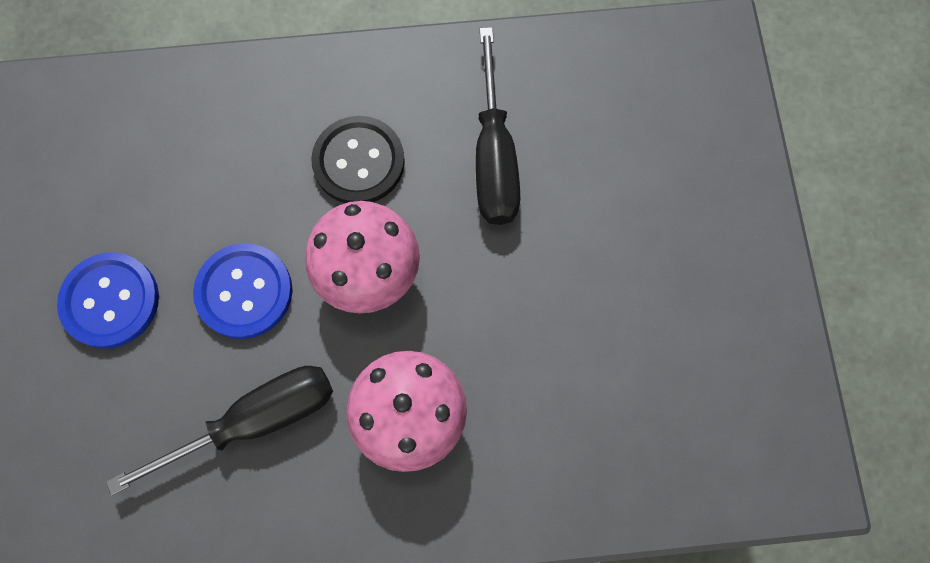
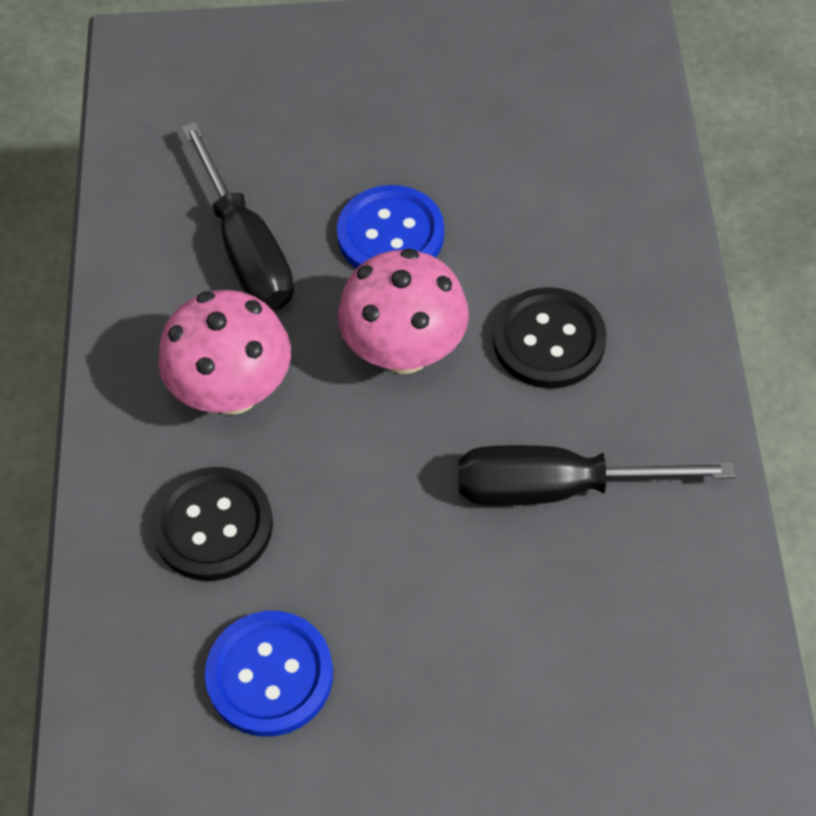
camera: 95 degrees right, 15 degrees down
blue button [57,252,159,349] -> blue button moved to [205,611,333,736]
none -> black button [151,467,273,581]

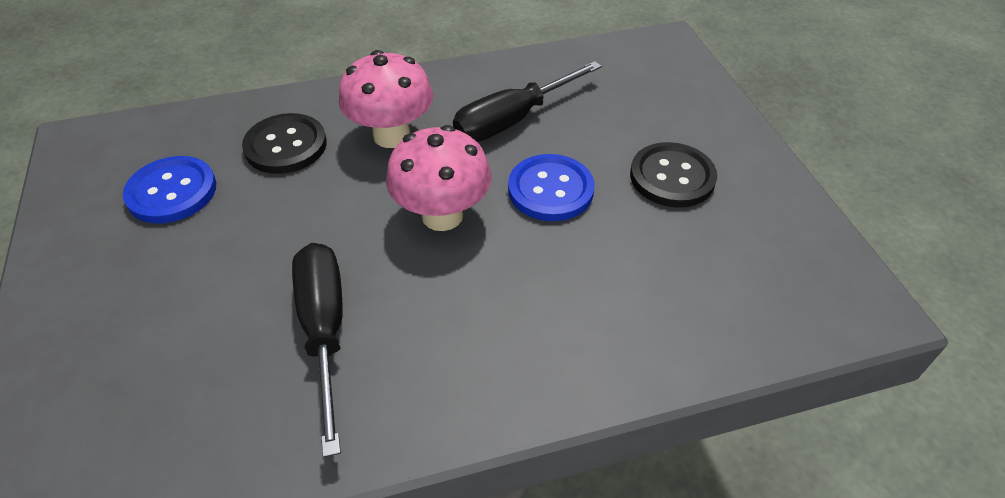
camera: 75 degrees right, 10 degrees down
black button [493,287,607,389] -> black button moved to [630,142,717,208]

